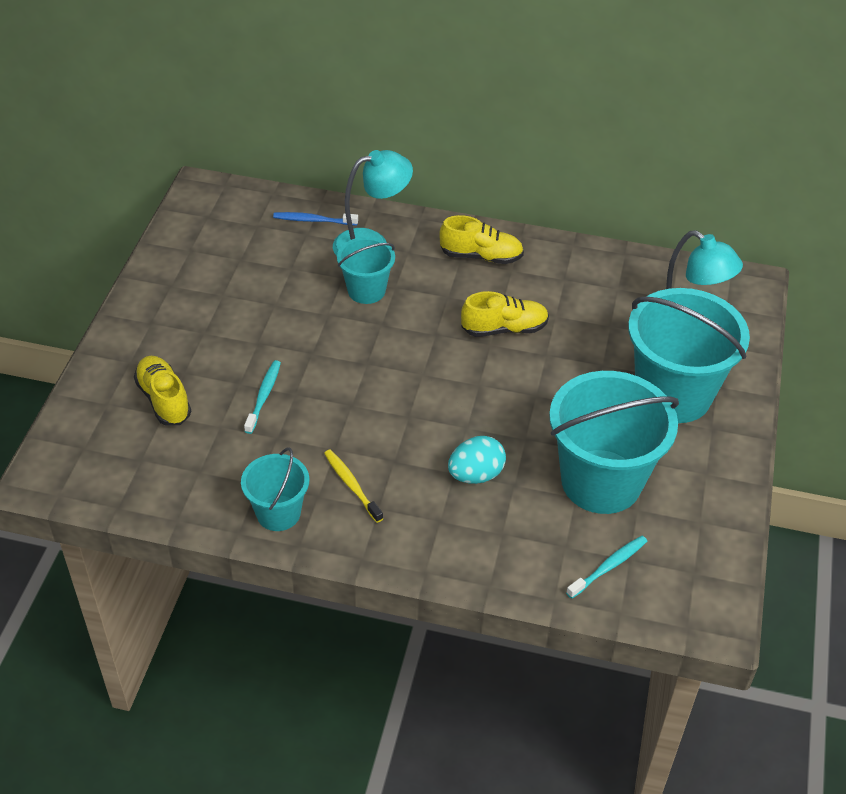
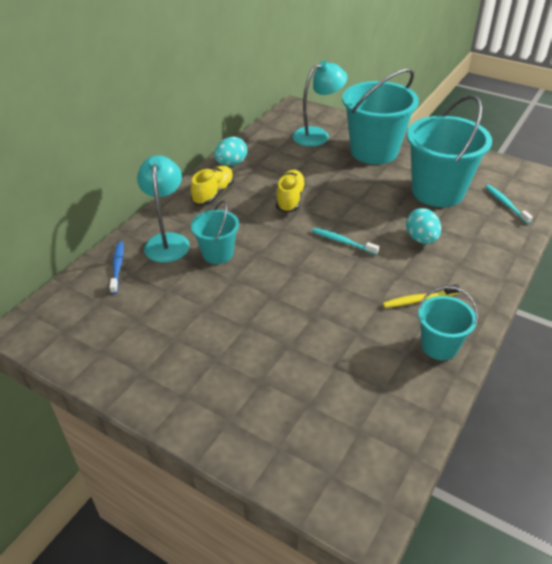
camera: 70 degrees left, 5 degrees down
yellow shoe [134,356,191,426] -> none
turquoise toothbrush [244,360,281,434] -> turquoise toothbrush moved to [312,228,379,255]
blue toothbrush [273,212,358,226] -> blue toothbrush turned 150 degrees clockwise [109,242,124,294]
none -> turquoise egg [214,137,247,166]

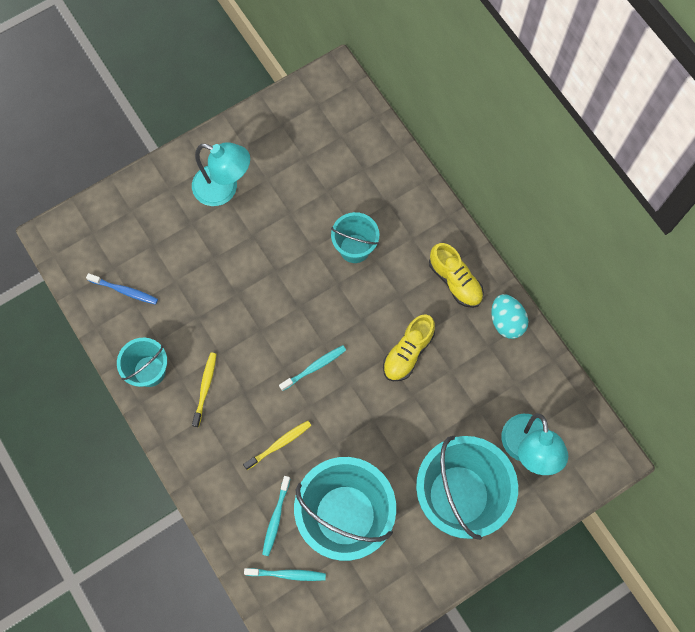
camera: 115 degrees right, 30 degrees up
blue toothbrush [109,242,124,294] -> blue toothbrush moved to [86,273,158,305]
turquoise lamp [137,155,190,263] -> turquoise lamp moved to [192,142,250,206]
yellow shoe [276,170,306,213] -> yellow shoe turned 90 degrees clockwise [383,314,435,381]
turquoise egg [406,208,441,244] -> yellow toothbrush [243,421,312,470]
none -> turquoise toothbrush [262,476,290,556]

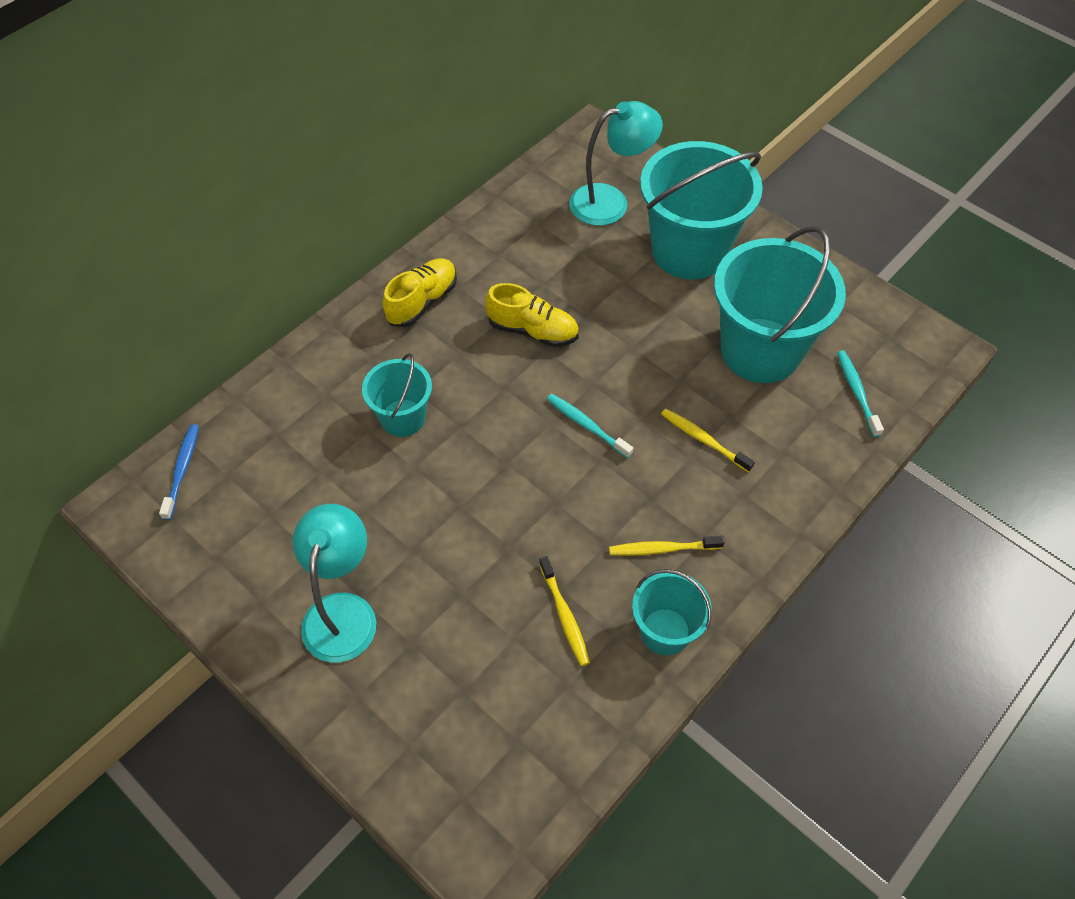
camera: 105 degrees left, 15 degrees down
blue toothbrush [86,273,158,305] -> blue toothbrush moved to [159,424,199,520]
turquoise toothbrush [262,476,290,556] -> none
turquoise egg [491,294,528,339] -> none
none -> yellow toothbrush [539,556,590,666]

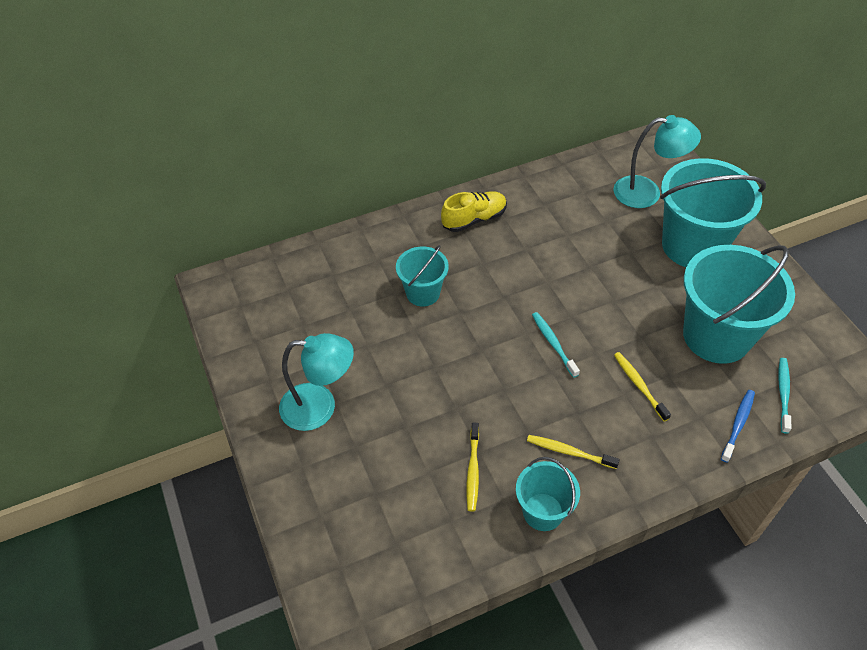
camera: 25 degrees right, 5 degrees down
blue toothbrush [159,424,199,520] -> blue toothbrush moved to [721,390,755,462]
turquoise lamp [293,504,376,663] -> turquoise lamp turned 60 degrees clockwise [279,333,354,431]
yellow shoe [485,283,579,347] -> none

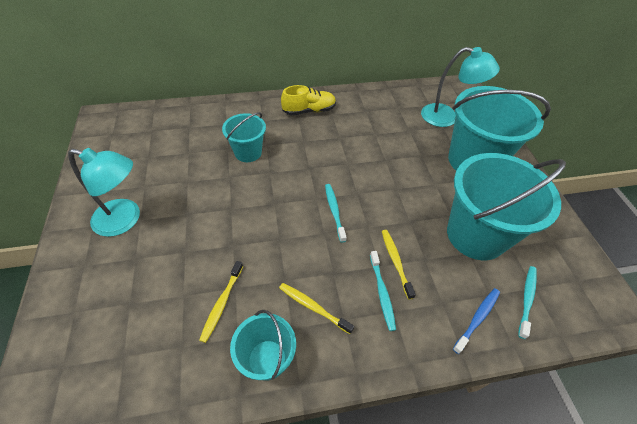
camera: 10 degrees right, 0 degrees up
none -> turquoise toothbrush [370,251,396,331]

